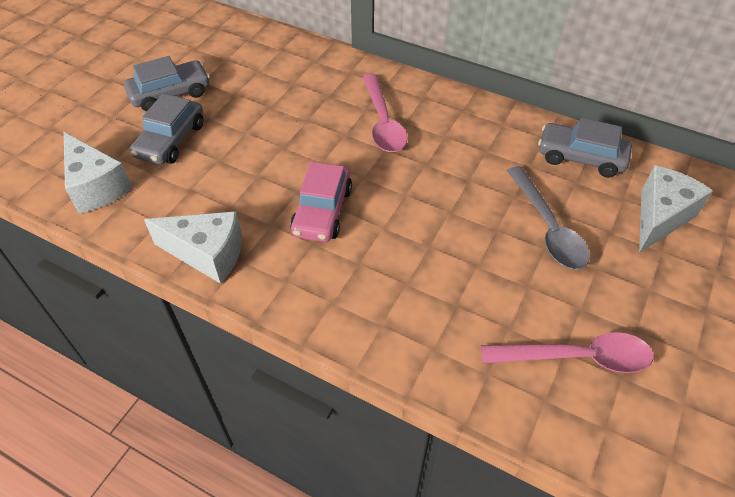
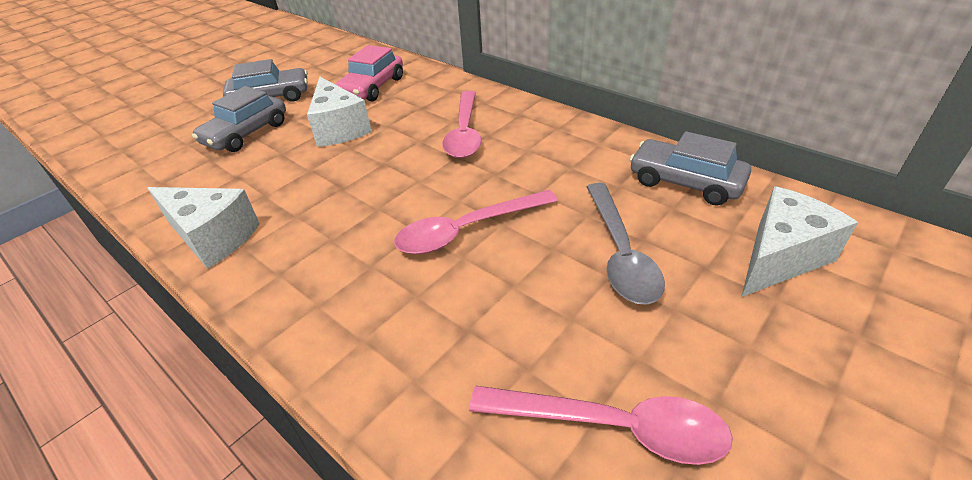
camera: 15 degrees right, 10 degrees down
white cheese [64,132,133,214] -> white cheese moved to [307,76,372,147]
pink car [290,162,352,242] -> pink car moved to [335,45,403,102]
none -> pink spoon [394,190,558,254]

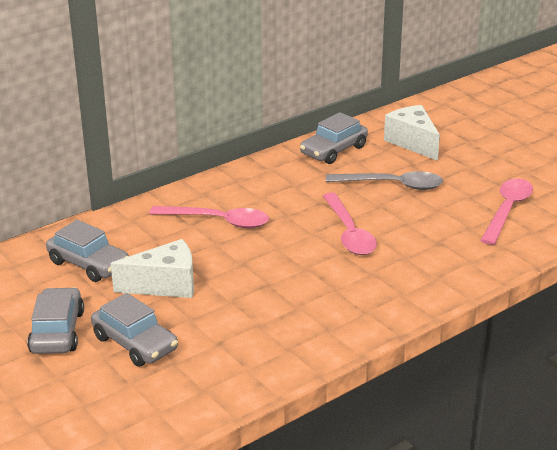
camera: 80 degrees left, 10 degrees down
white cheese [148,187,260,269] -> none
pink car [335,45,403,102] -> grey car [46,220,129,282]

